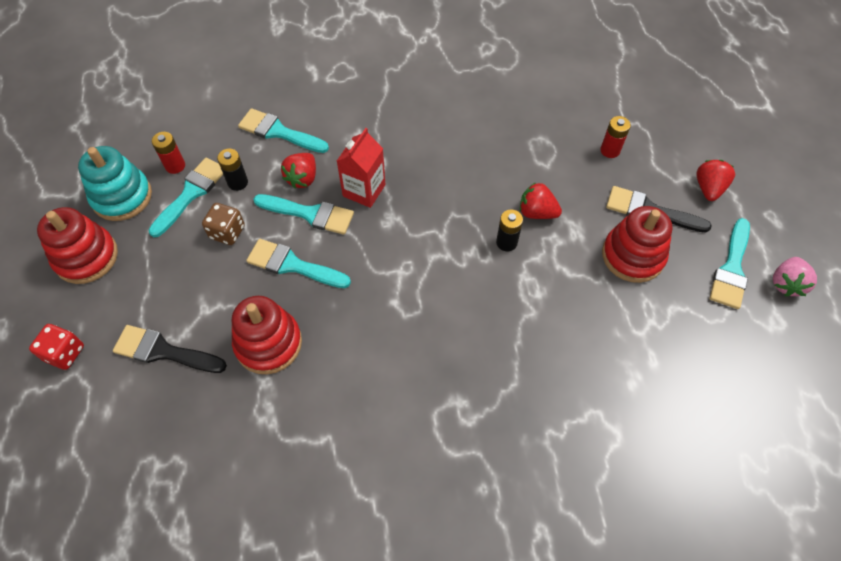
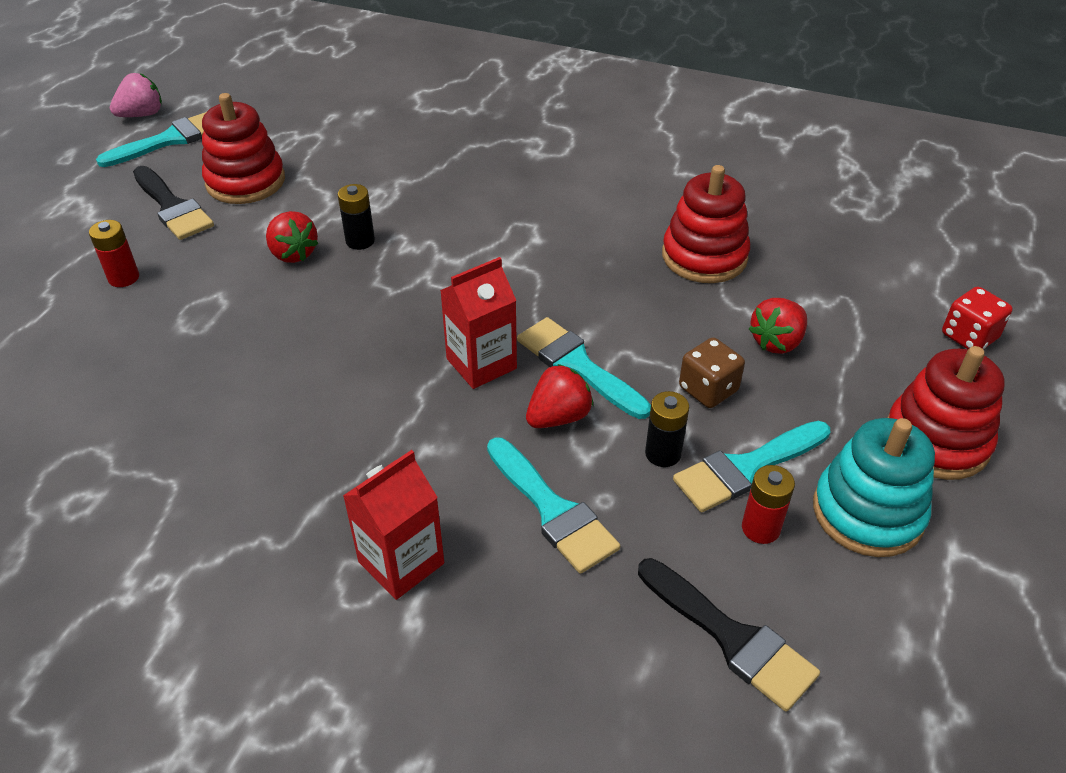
camera: 150 degrees left, 15 degrees down
black brush [113,325,227,373] -> black brush moved to [638,558,820,712]
turquoise brush [246,239,351,288] -> none
red strawberry [696,160,735,201] -> red strawberry moved to [749,298,807,354]
none -> red carton [343,450,444,600]

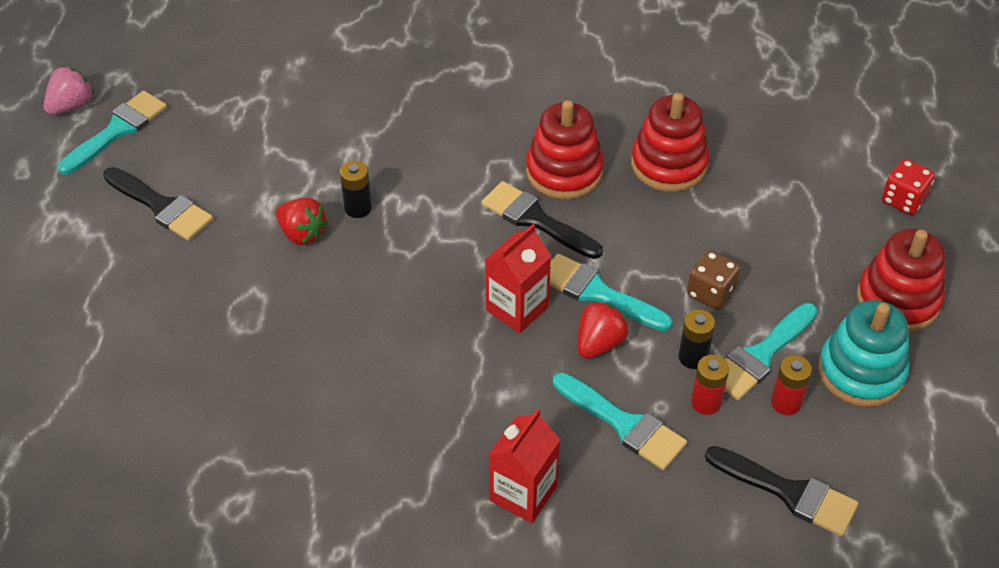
camera: 15 degrees left, 5 degrees up
red battery [89,220,139,287] -> red battery moved to [691,355,729,415]
red stacking toy [202,93,285,204] -> red stacking toy moved to [526,100,604,199]
red strawberry [749,298,807,354] -> none
none -> black brush [481,181,603,259]

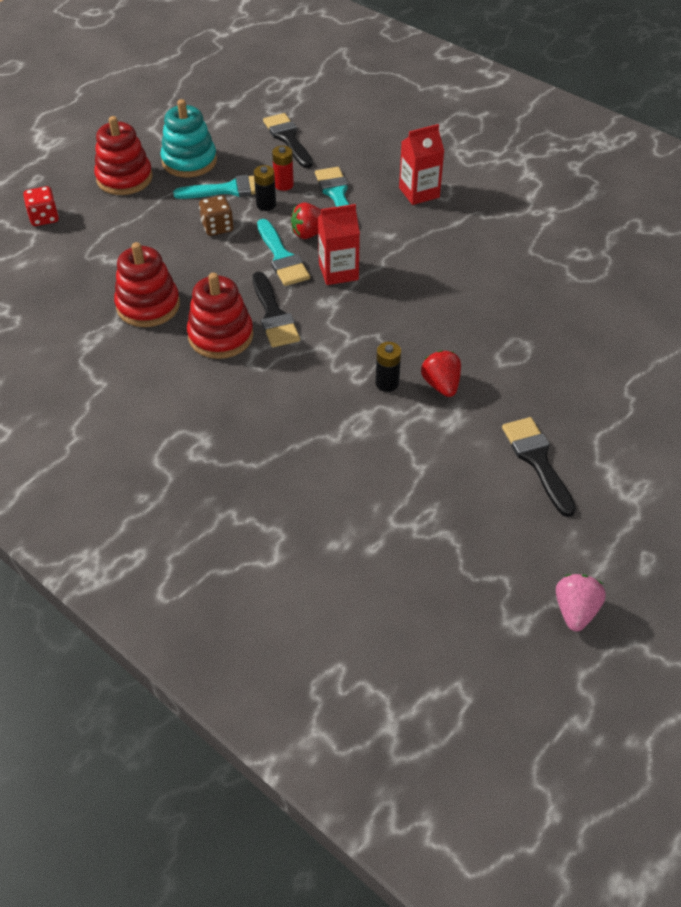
camera: 145 degrees left, 0 degrees up
pink strawberry [44,67,94,115] -> pink strawberry turned 120 degrees clockwise [556,574,606,631]
turquoise brush [58,91,167,175] -> none
red battery [771,355,812,415] -> none

